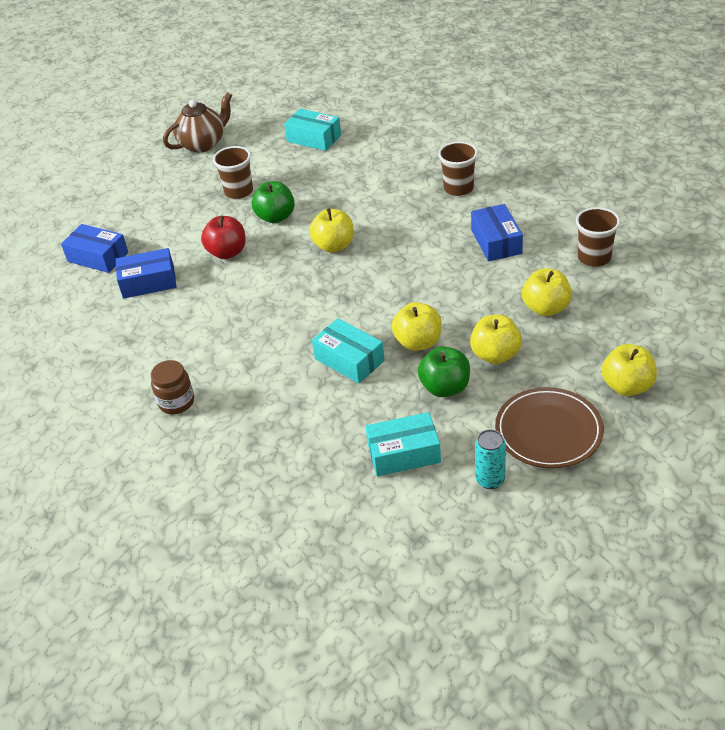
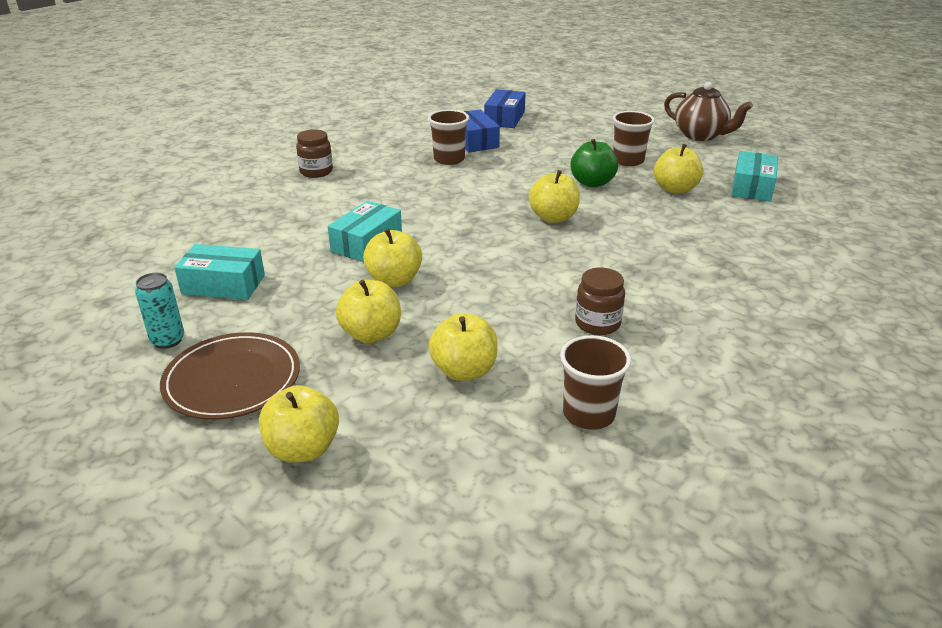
camera: 75 degrees right, 10 degrees down
red apple [201,215,246,259] -> none
turquoise box [365,412,441,476] -> turquoise box turned 60 degrees counterclockwise [174,244,265,300]
green apple [418,346,470,397] -> none
brown cup [438,141,478,196] -> brown cup moved to [428,109,469,165]
blue box [471,204,523,261] -> brown jar [575,268,625,335]
none -> yellow apple [654,144,703,194]

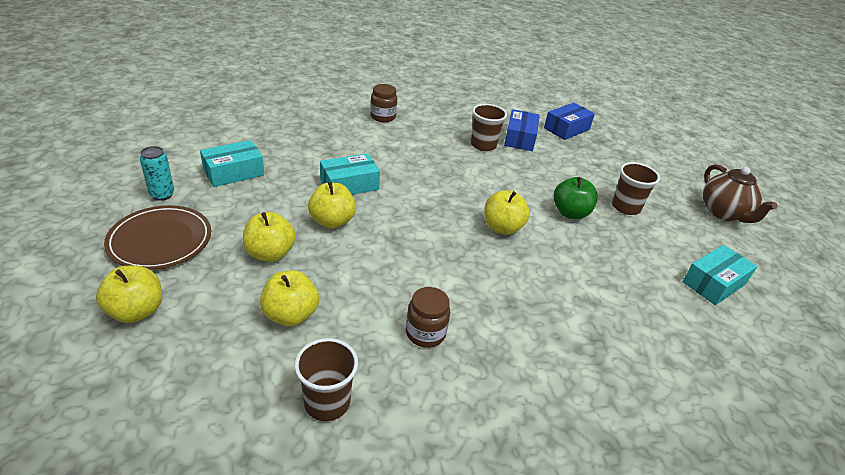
camera: 30 degrees right, 5 degrees up
turquoise box [174,244,265,300] -> turquoise box turned 75 degrees counterclockwise [200,140,264,187]
yellow apple [654,144,703,194] -> none

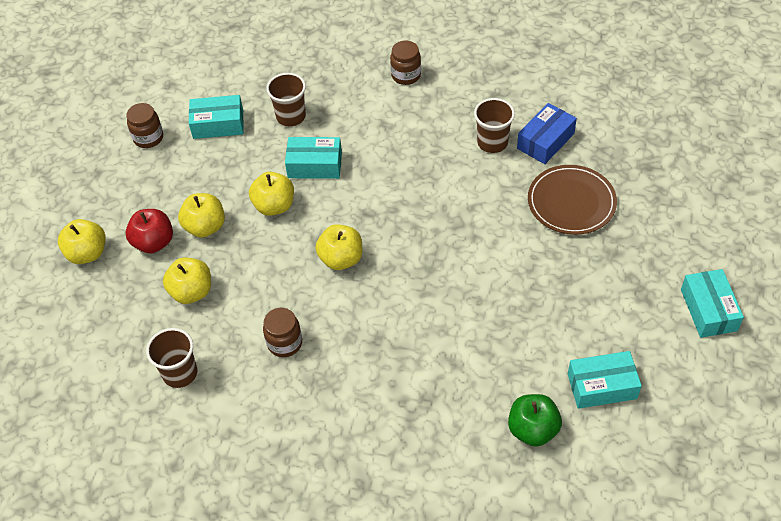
camera: 35 degrees right, 15 degrees up
brown plate [104,205,211,270] -> brown plate moved to [528,165,617,235]
turquoise can [140,146,174,201] -> brown jar [126,103,163,148]
yellow apple [484,190,530,235] -> yellow apple moved to [315,224,362,270]
blue box [544,103,595,140] -> none
green apple [553,177,598,219] -> green apple moved to [508,394,562,447]
brown cup [612,162,660,215] -> brown cup moved to [266,73,306,126]
brown teapot [702,164,778,223] -> turquoise box [681,269,744,338]
none -> red apple [126,209,173,253]

